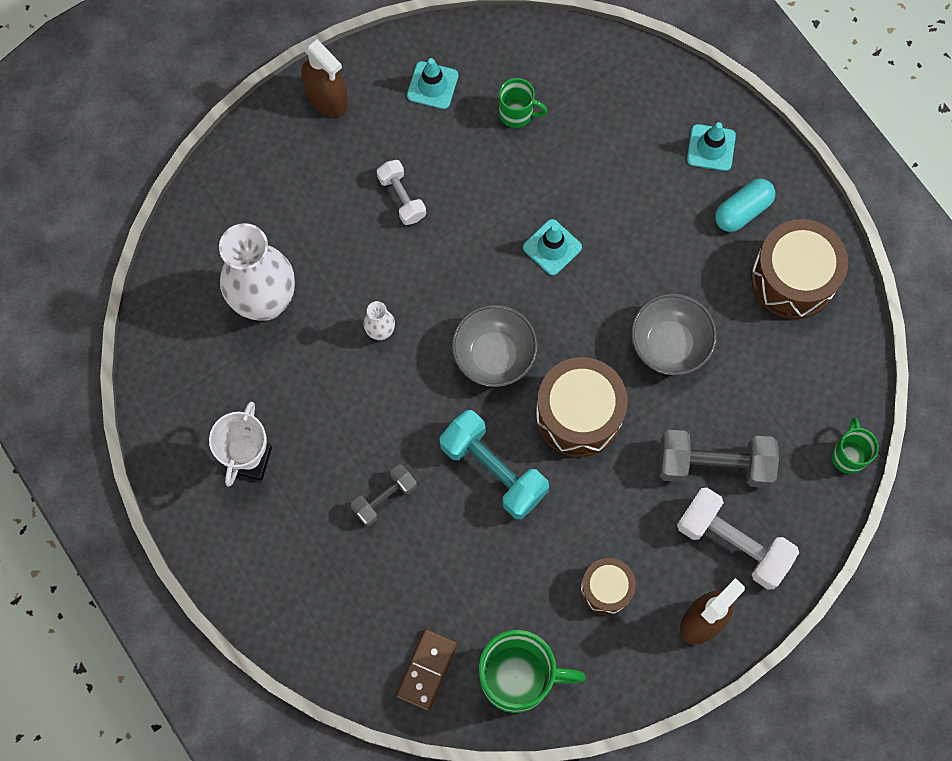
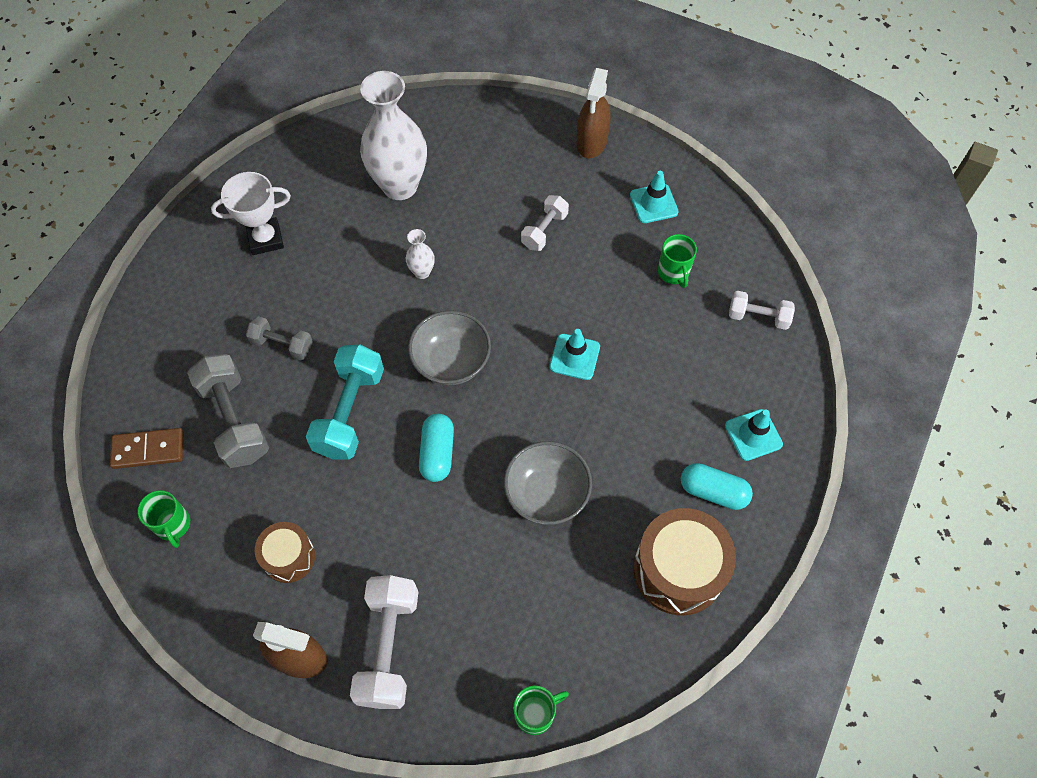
camera: 60 degrees right, 10 degrees down
green mug [479,630,586,713] -> green mug [137,490,190,548], size x0.53
brown drum [536,357,628,457] -> turquoise capsule [419,413,454,482]
grey dumbbell [659,430,779,488] -> grey dumbbell moved to [187,354,269,468]
none -> white dumbbell [729,291,795,330]

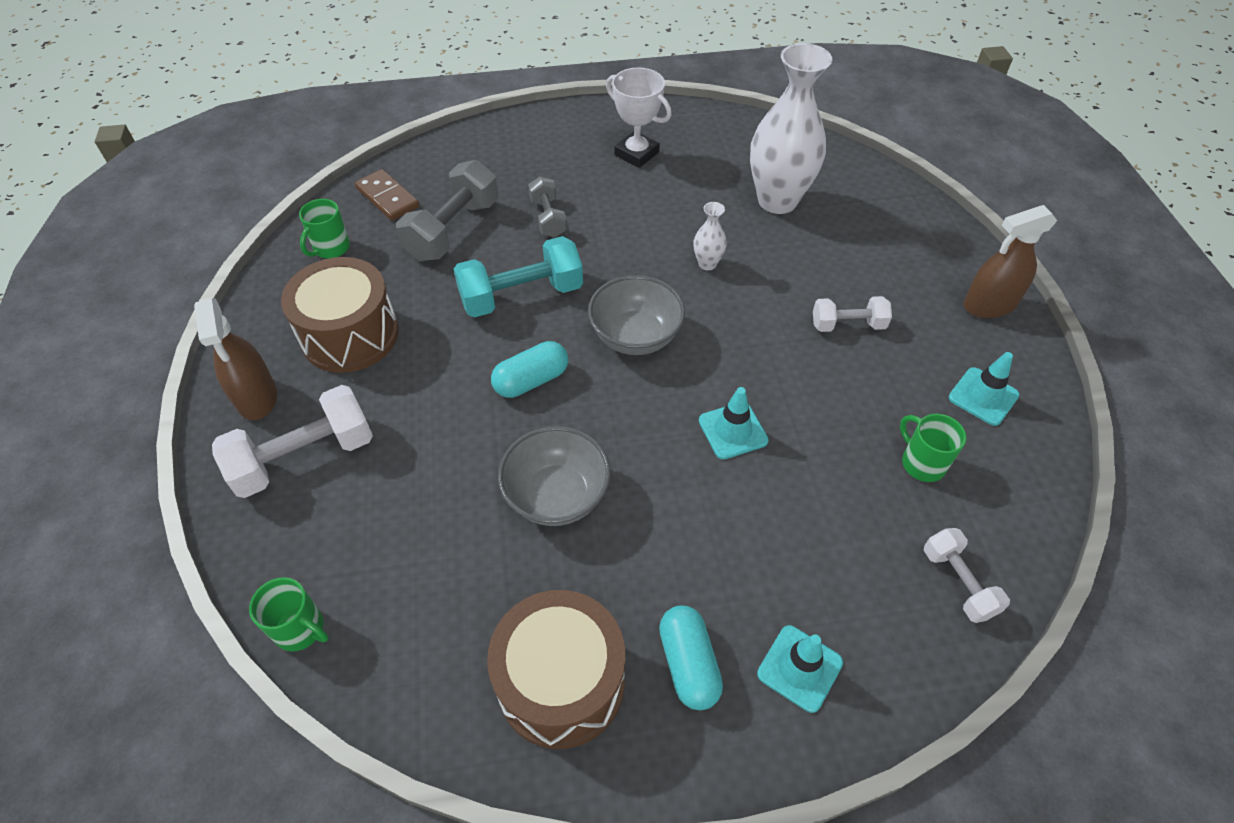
camera: 55 degrees right, 10 degrees down
brown drum [255,522,315,583] -> brown drum [281,257,399,373], size x1.73
green mug [658,234,697,288] -> green mug turned 105 degrees clockwise [900,414,967,482]

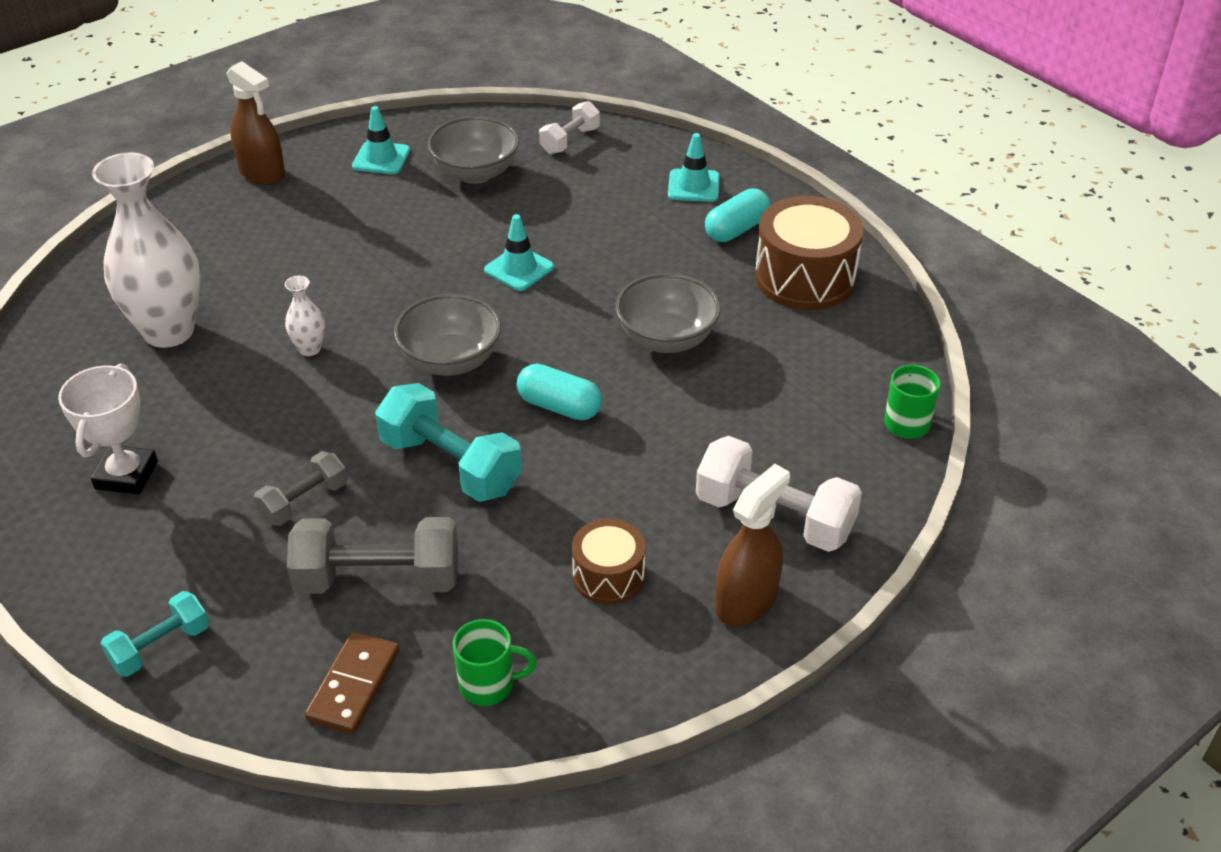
camera: 120 degrees left, 10 degrees down
brown drum [281,257,399,373] -> brown drum [572,519,645,604], size x0.58
white dumbbell [813,296,892,332] -> none
green mug [900,414,967,482] -> grey bowl [427,116,519,184]
none -> turquoise dumbbell [100,591,209,677]

